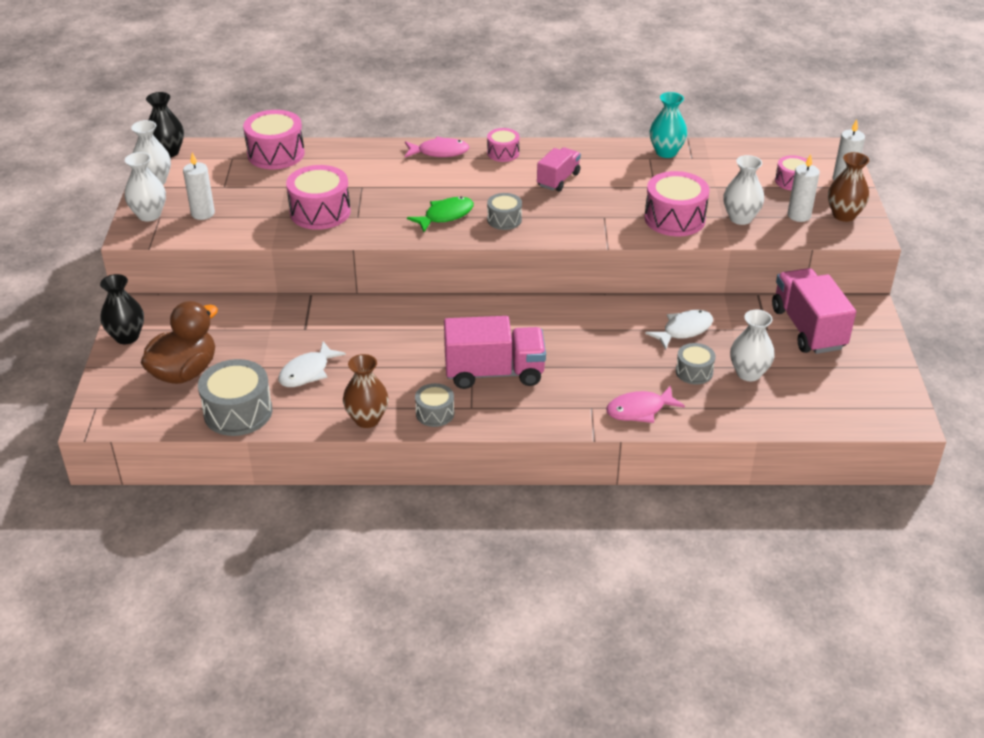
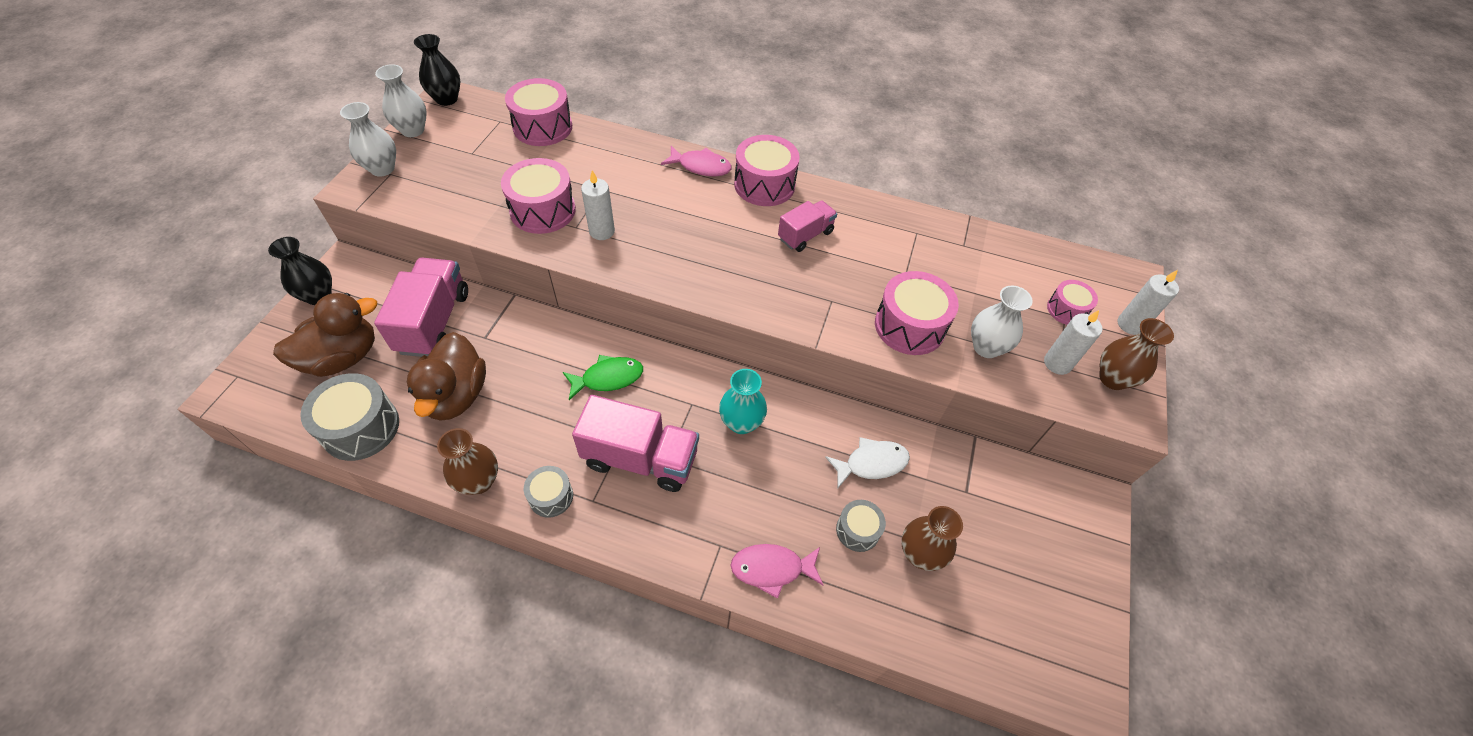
camera: 15 degrees right, 15 degrees up
white candle [183,152,215,220] -> white candle moved to [581,170,615,240]
white fish [278,341,346,387] -> brown duck [407,332,486,421]
green fish [407,197,474,232] -> green fish moved to [563,355,643,400]
pink drum [487,128,520,162] -> pink drum [734,135,800,206], size x1.76
grey drum [487,193,522,230] -> none
turquoise vase [650,92,687,158] -> turquoise vase moved to [719,369,767,434]
white vase [730,310,775,381] -> brown vase [901,506,963,571]
pink truck [772,268,856,354] -> pink truck moved to [374,258,468,357]

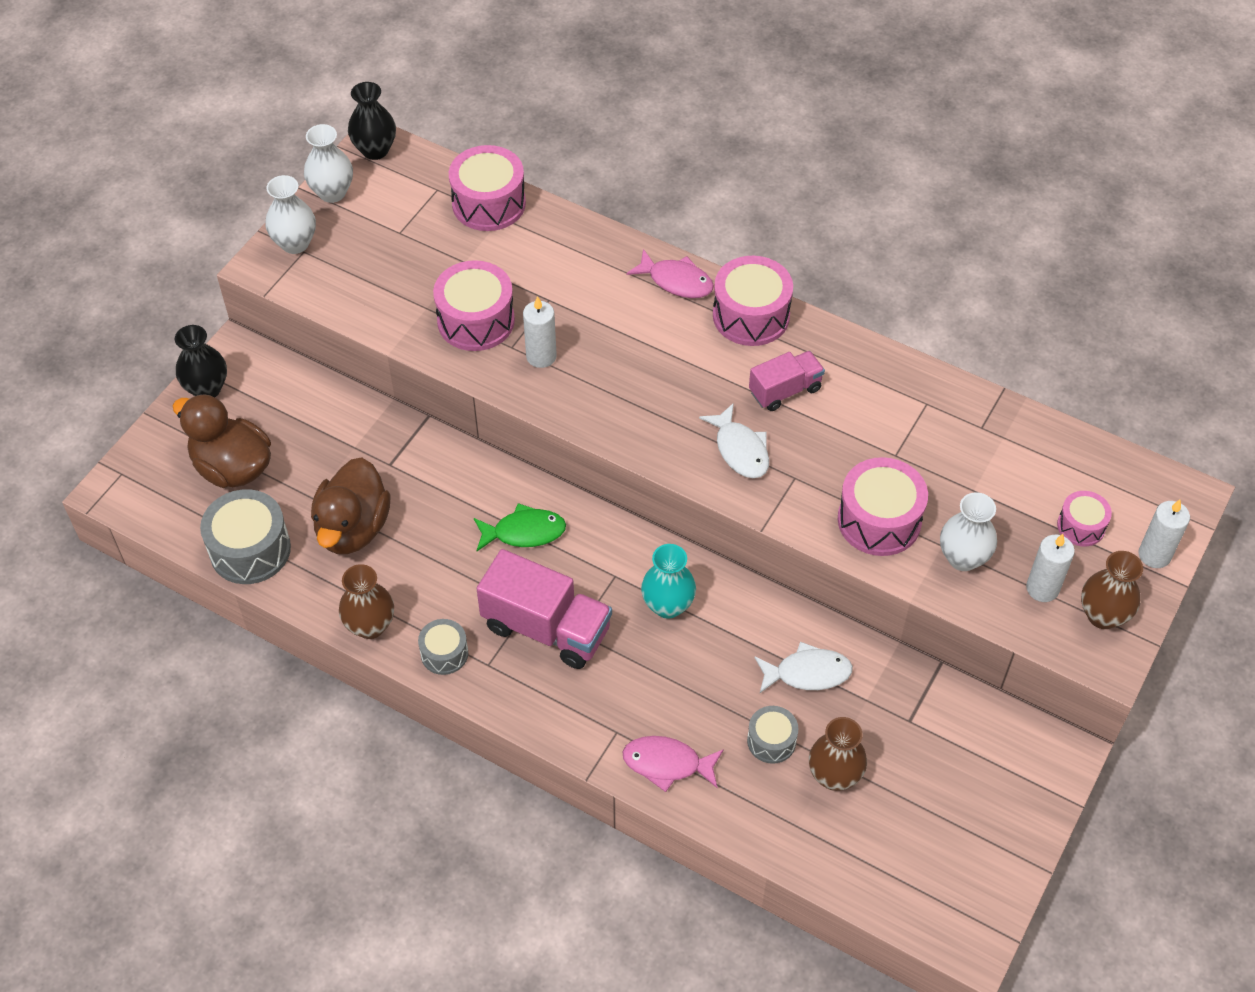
camera: 15 degrees right, 0 degrees up
brown duck [273,293,377,377] -> brown duck turned 120 degrees counterclockwise [173,394,271,488]
pink truck [374,258,468,357] -> none
none -> white fish [699,403,769,478]

